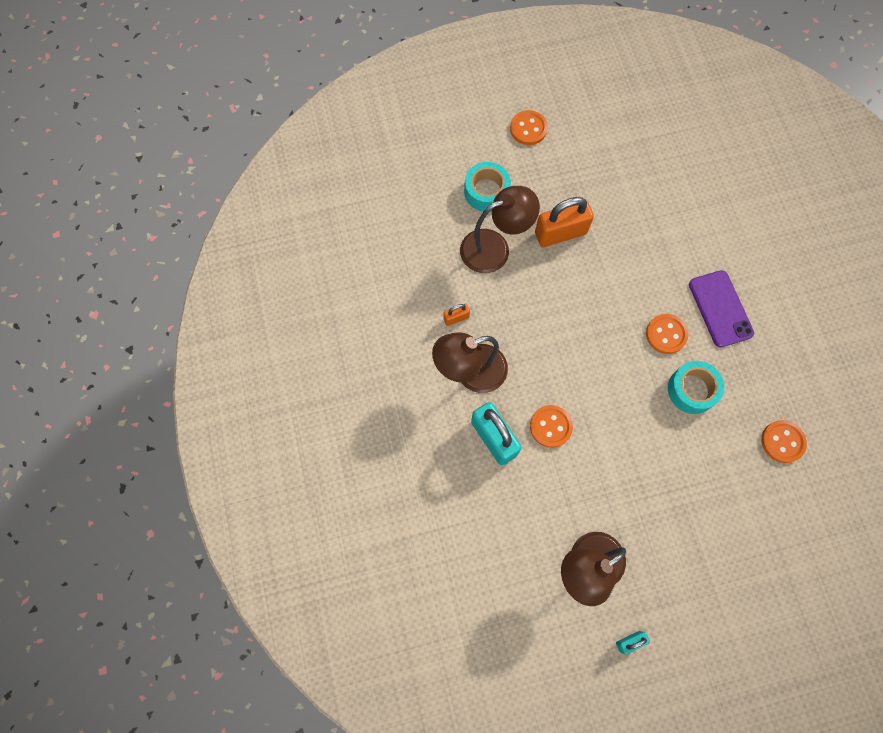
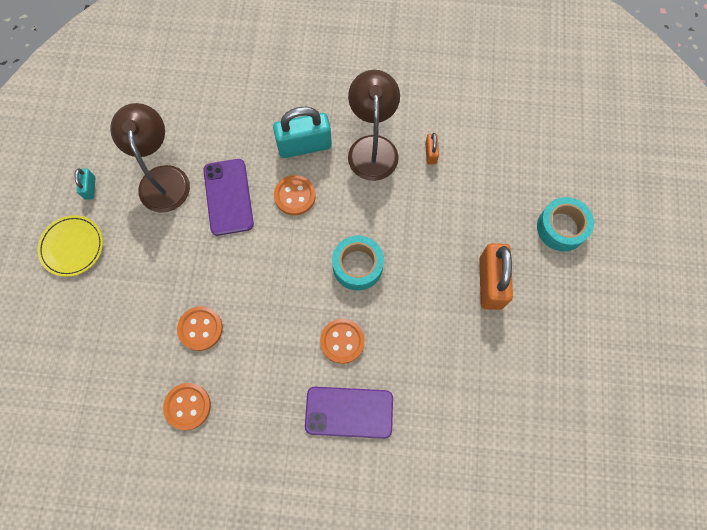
camera: 110 degrees right, 0 degrees up
brown lamp [460,186,540,273] -> none
orange button [510,110,548,145] -> orange button moved to [177,306,223,351]
turquoise tape [668,361,724,414] -> turquoise tape moved to [332,235,384,291]
none -> yellow plate [37,215,103,277]
none -> purple phone [203,159,254,236]

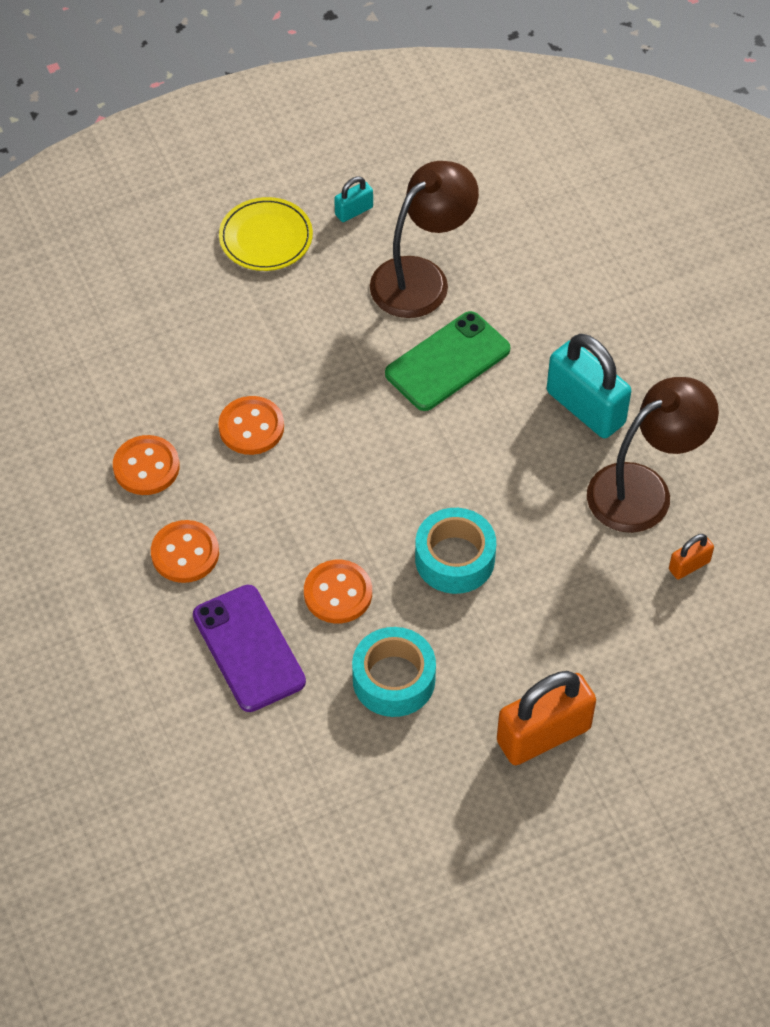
camera: 60 degrees right, 15 degrees down
purple phone [203,159,254,236] -> green phone [385,311,511,411]
orange button [274,175,316,215] -> orange button moved to [151,520,219,583]
turquoise tape [537,197,594,252] -> turquoise tape moved to [352,627,436,717]

